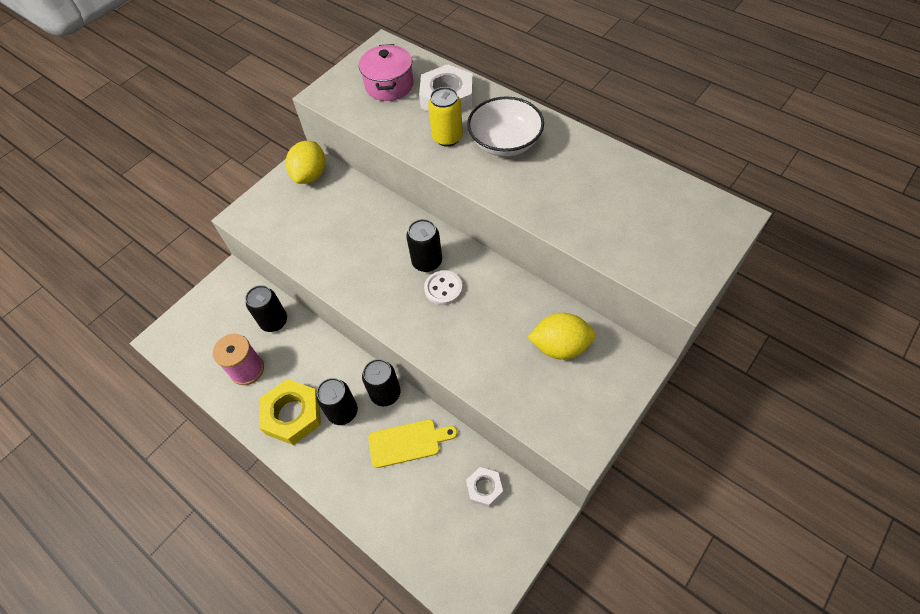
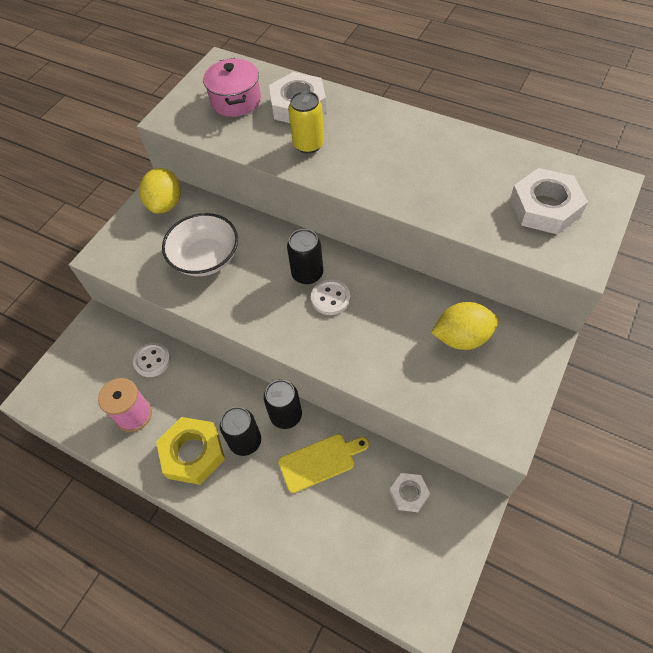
camera: 10 degrees left, 0 degrees up
black can [245,285,287,332] -> white button [133,343,171,377]
white bowl [467,96,544,157] -> white bowl moved to [162,213,238,276]
none -> white nut [510,168,588,235]

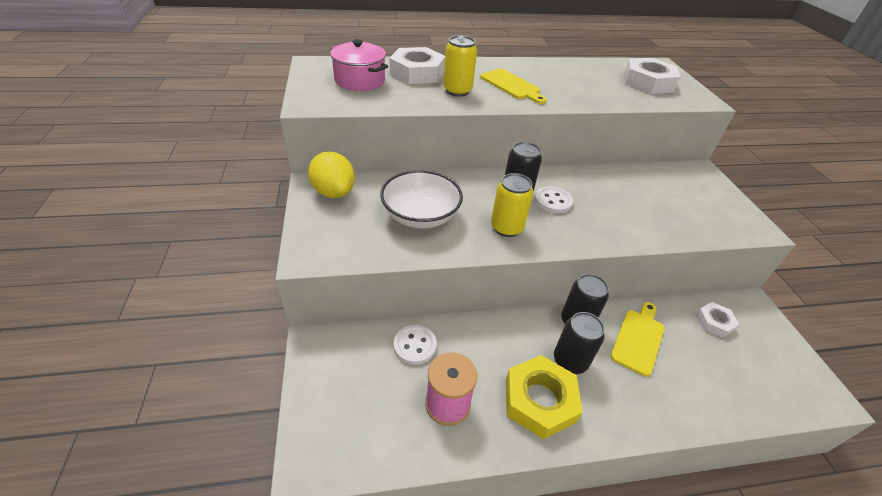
camera: 45 degrees left, 15 degrees down
yellow lemon [431,302,499,350] -> none
none -> yellow cutting board [480,69,547,104]
none -> yellow can [491,173,534,237]

